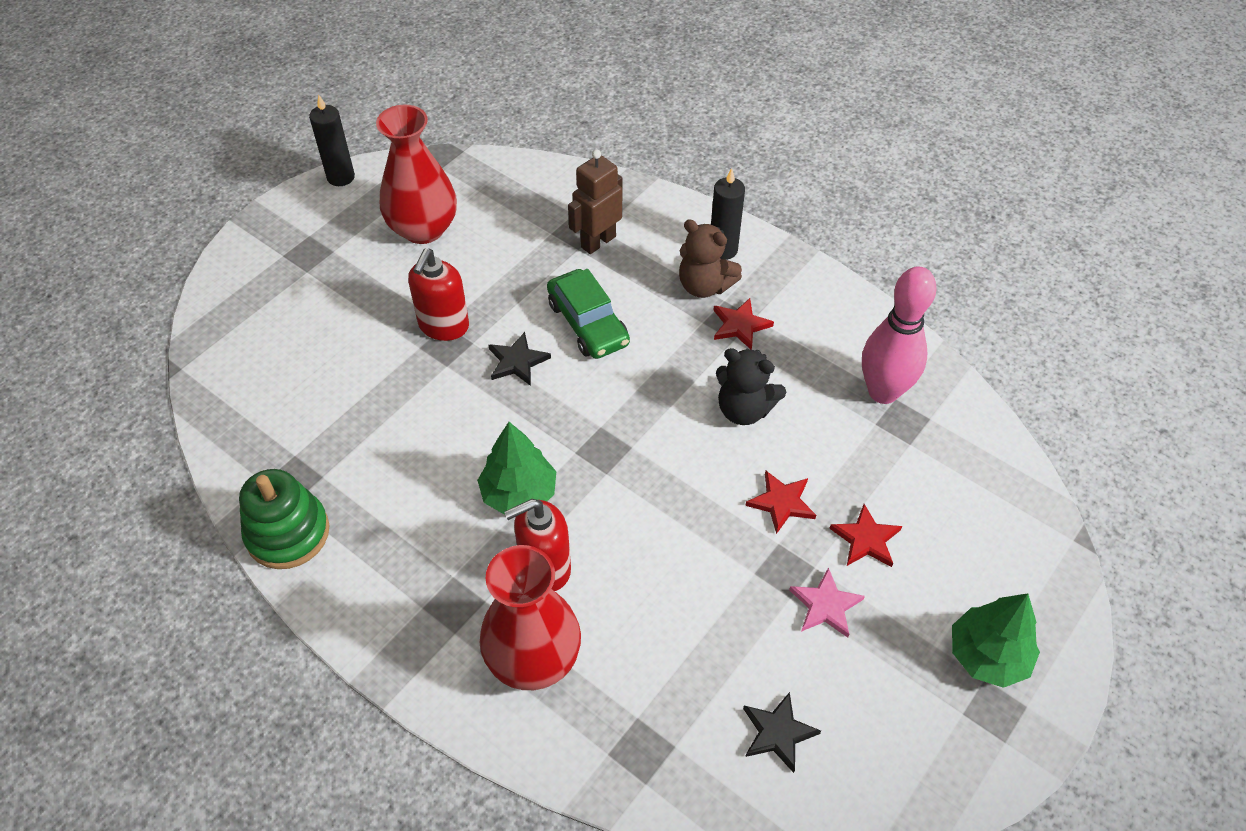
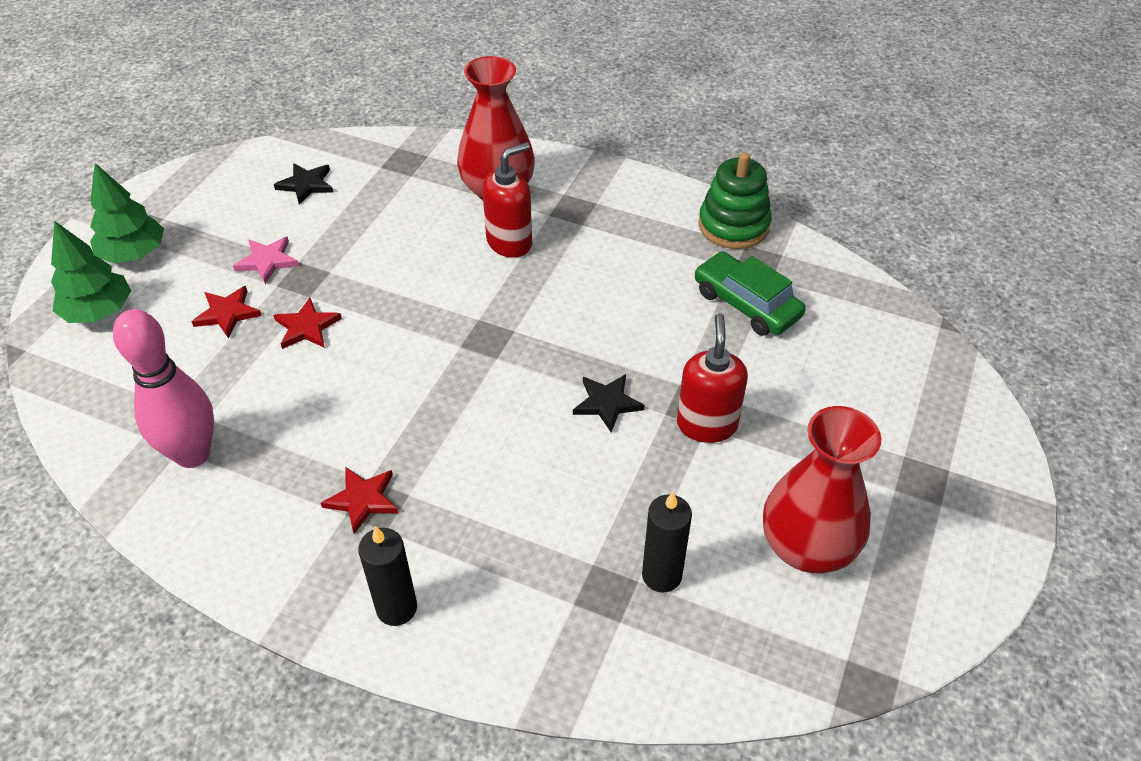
camera: 165 degrees right, 5 degrees down
black candle [309,94,355,186] -> black candle moved to [642,492,692,593]
green tree [477,422,556,515] -> green tree moved to [51,221,131,323]
green car [547,269,630,359] -> green car moved to [695,251,806,336]
brown robot [568,149,622,254] -> none
brown teddy bear [679,219,742,298] -> none
black teddy bear [716,348,786,425] -> none

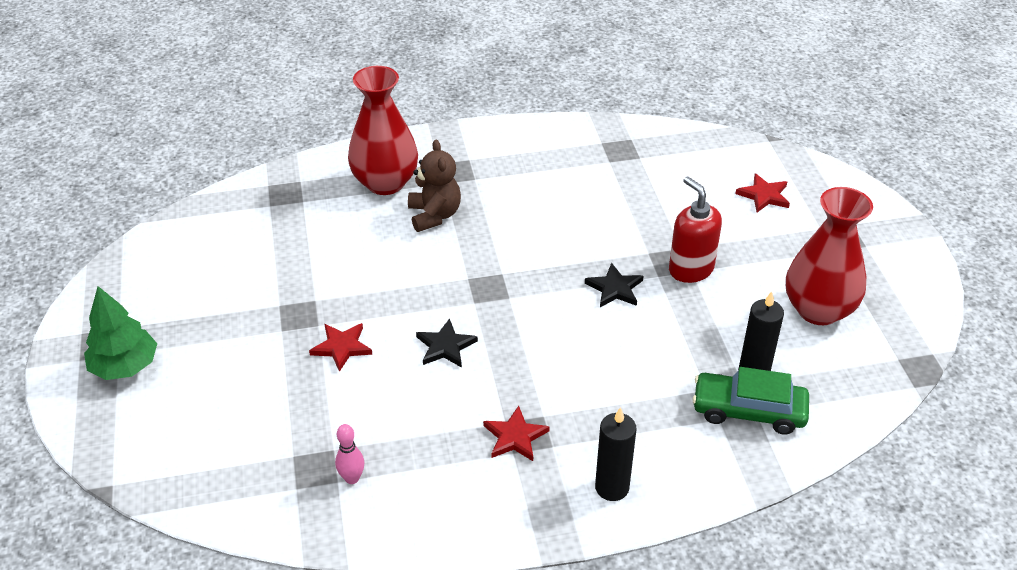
camera: 35 degrees left, 5 degrees down
green tree [51,221,131,323] -> none
pink bowling pin [113,309,214,468] -> pink bowling pin [335,424,365,484], size x0.45
red star [192,286,262,339] -> red star moved to [735,173,790,212]
pink star [233,237,299,284] -> none
black star [274,163,333,205] -> black star moved to [416,318,478,368]
red soap dispenser [482,142,532,258] -> brown teddy bear [408,140,461,232]
green car [695,251,806,336] -> green car moved to [692,367,809,435]
green stacking toy [698,153,772,249] -> none

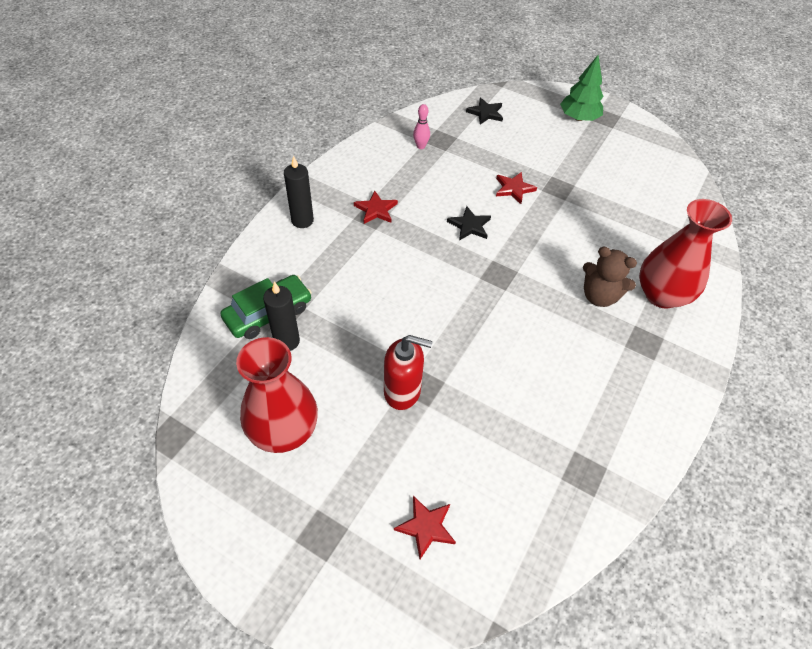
camera: 130 degrees right, 10 degrees up
black star [585,263,644,307] -> black star moved to [466,98,503,124]

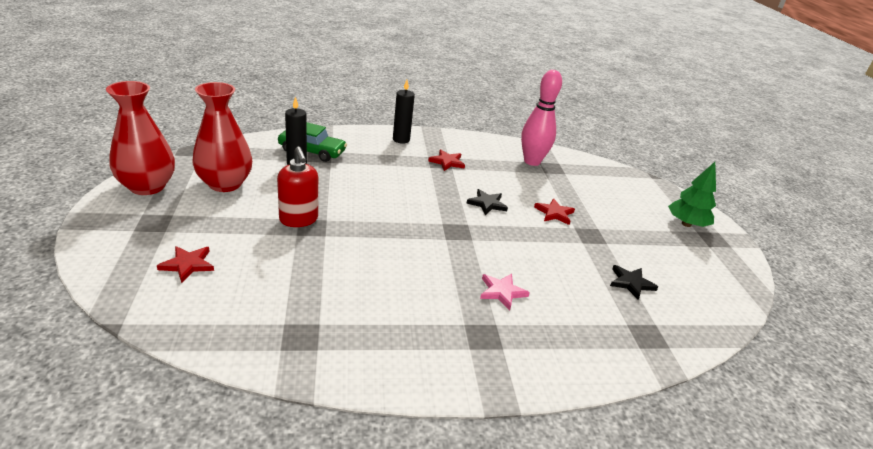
camera: 50 degrees right, 20 degrees down
pink bowling pin [413,104,430,149] -> pink bowling pin [521,70,562,166], size x2.24
black star [466,98,503,124] -> black star moved to [610,265,658,300]
brown teddy bear [583,246,637,307] -> pink star [480,274,530,310]
red vase [639,199,732,308] -> red vase moved to [106,81,175,195]

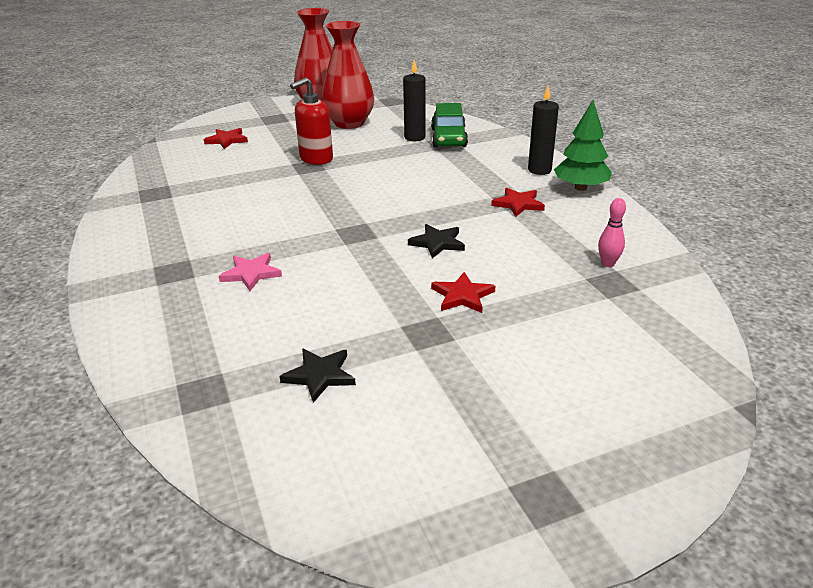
camera: 80 degrees right, 0 degrees up
pink bowling pin [521,70,562,166] -> pink bowling pin [598,198,626,267], size x0.45
green tree [668,162,716,227] -> green tree moved to [554,100,612,191]

